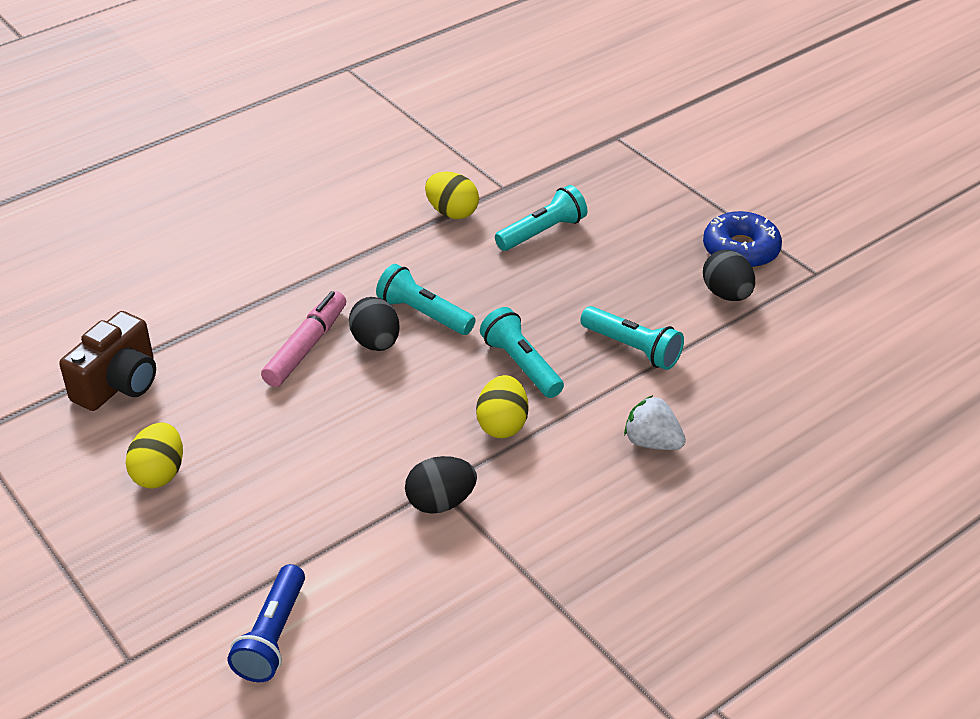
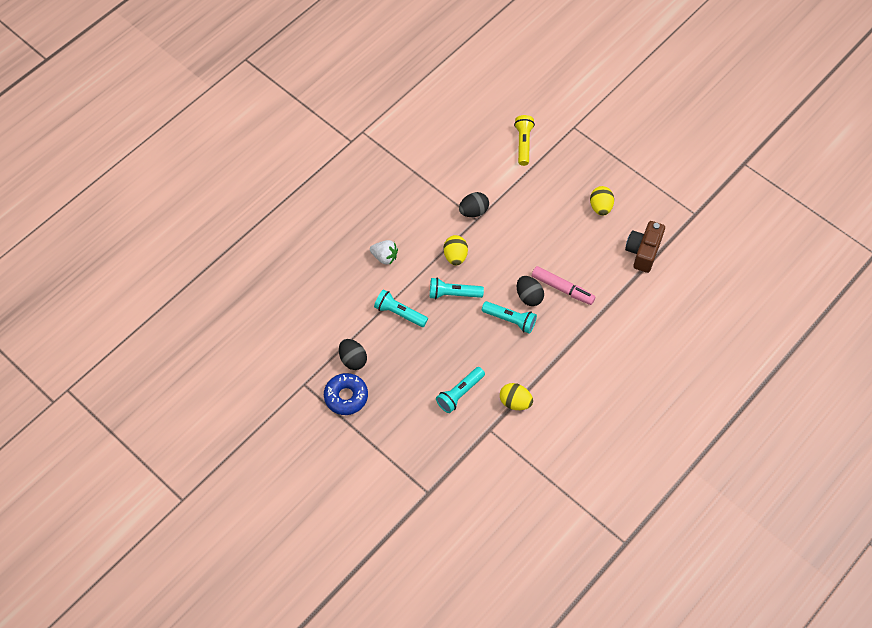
camera: 170 degrees right, 20 degrees up
blue flashlight [228,564,305,682] -> yellow flashlight [514,115,535,166]
pink marker [261,291,346,387] -> pink marker turned 75 degrees counterclockwise [532,266,595,305]
turquoise flashlight [480,307,564,398] -> turquoise flashlight turned 135 degrees clockwise [430,278,484,299]

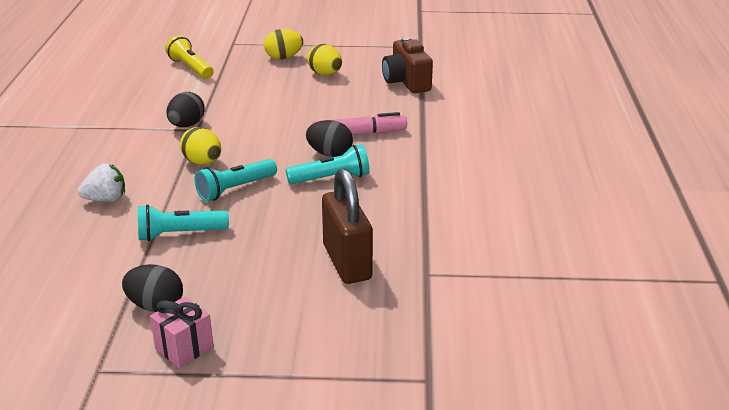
camera: 40 degrees left, 30 degrees down
blue donut [324,373,368,415] -> pink gift [150,297,214,368]
turquoise flashlight [436,367,485,413] -> brown padlock [322,168,373,284]
yellow egg [500,383,533,410] -> yellow egg moved to [264,29,303,59]

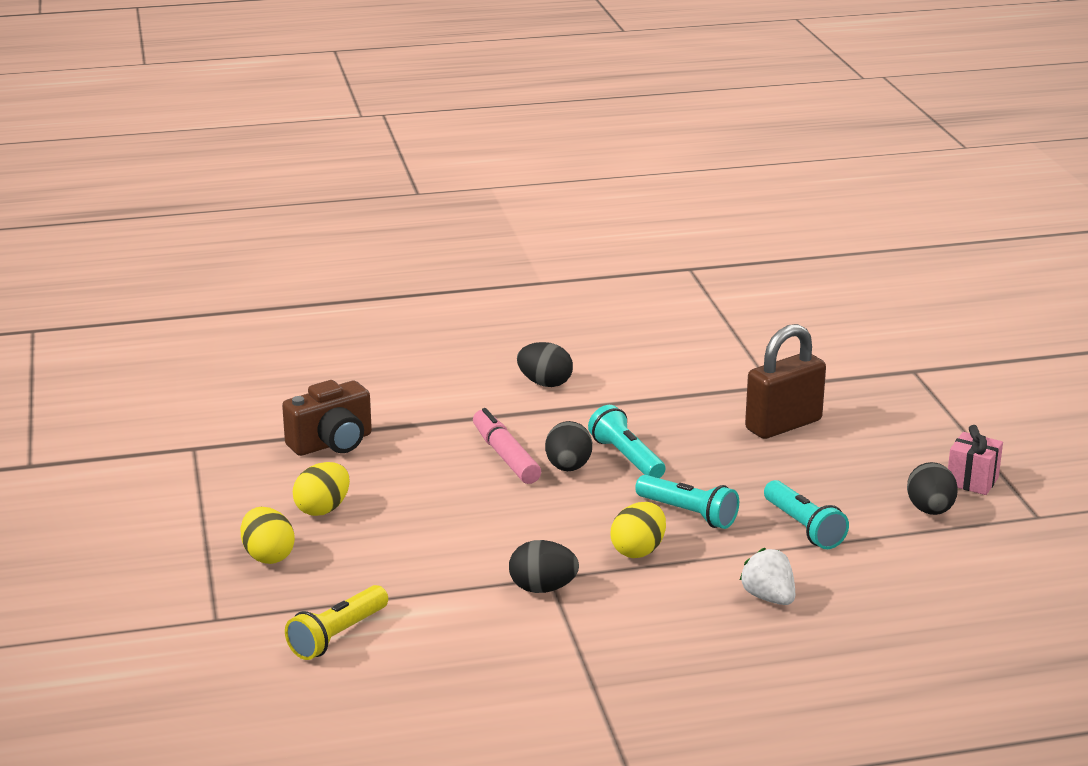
camera: 105 degrees left, 5 degrees down
none -> black egg [517,342,573,387]

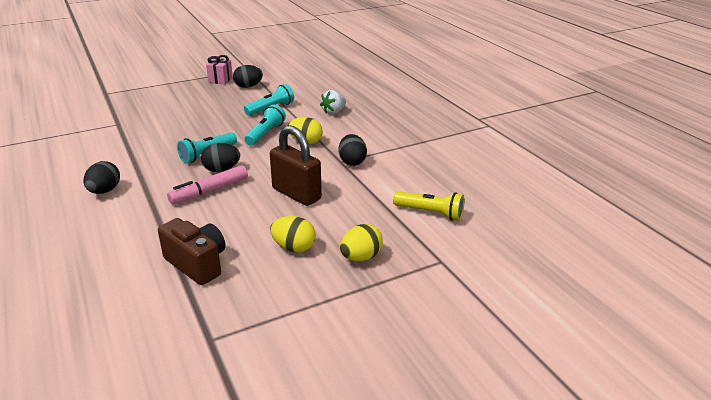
camera: 105 degrees left, 5 degrees up
brown padlock [745,324,826,439] -> brown padlock moved to [270,125,322,206]

